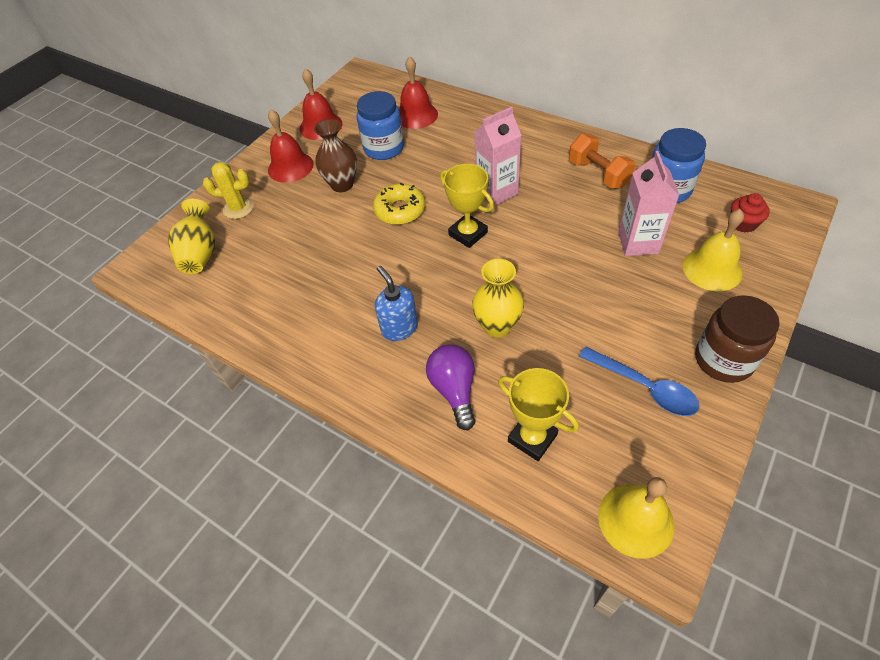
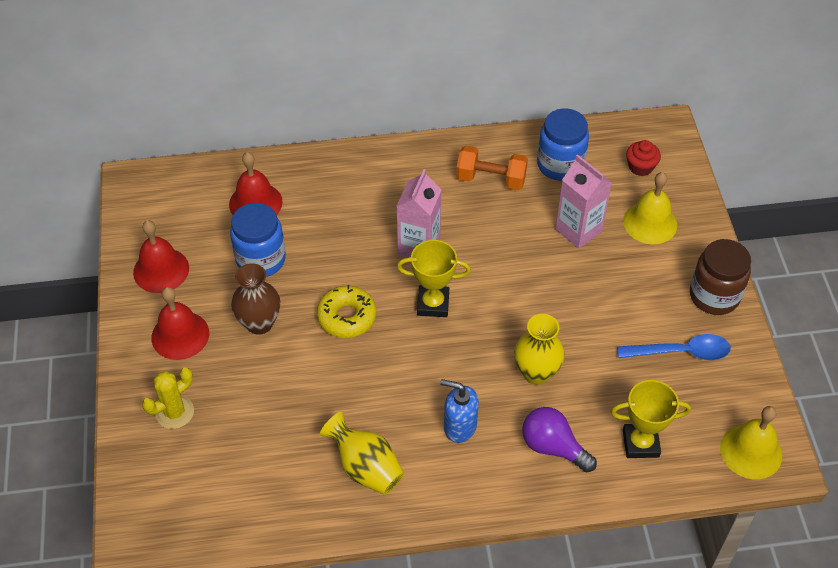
camera: 45 degrees left, 0 degrees up
yellow vase [168,199,216,274] -> yellow vase moved to [320,412,404,495]

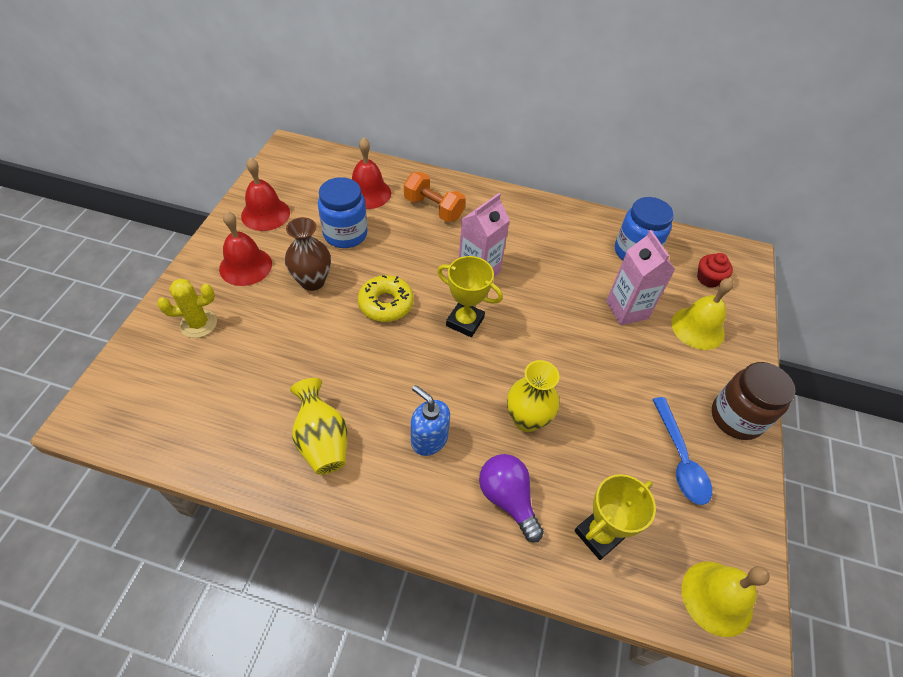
camera: 20 degrees right, 0 degrees up
orange dumbbell [456,146,528,190] -> orange dumbbell moved to [404,172,466,222]
yellow trophy [611,380,691,458] -> yellow trophy turned 60 degrees counterclockwise [574,474,656,560]
blue spoon [617,334,731,360] -> blue spoon turned 60 degrees clockwise [652,397,712,505]

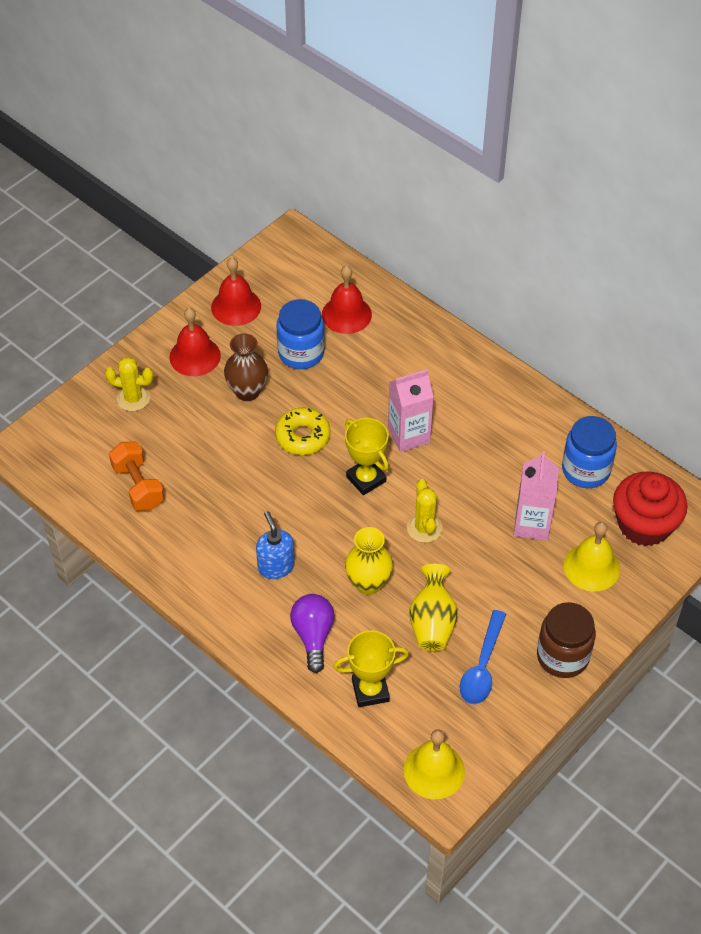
camera: 30 degrees right, 0 degrees up
yellow vase [290,378,347,475] -> yellow vase moved to [409,564,458,651]
orange dumbbell [404,172,466,222] -> orange dumbbell moved to [109,442,164,511]
red cupcake [697,253,733,288] -> red cupcake [613,472,687,546], size x2.01
none -> yellow cactus [407,479,443,543]

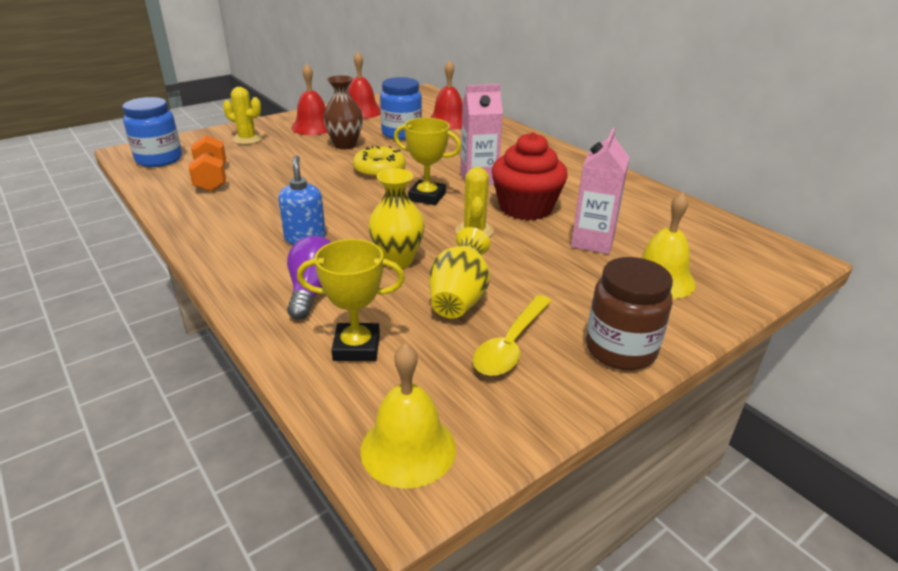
camera: 10 degrees right, 20 degrees down
yellow trophy [345,418,389,495] -> yellow trophy turned 45 degrees counterclockwise [394,118,461,205]
blue spoon [459,610,506,704] -> yellow spoon [473,295,551,376]
blue jar [562,416,617,488] -> blue jar moved to [122,97,182,167]
red cupcake [613,472,687,546] -> red cupcake moved to [492,132,568,221]

